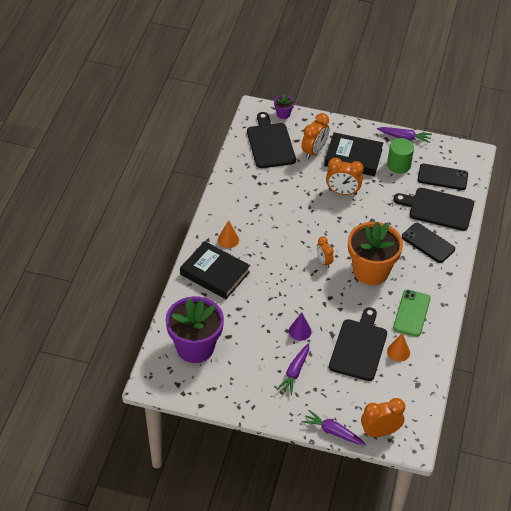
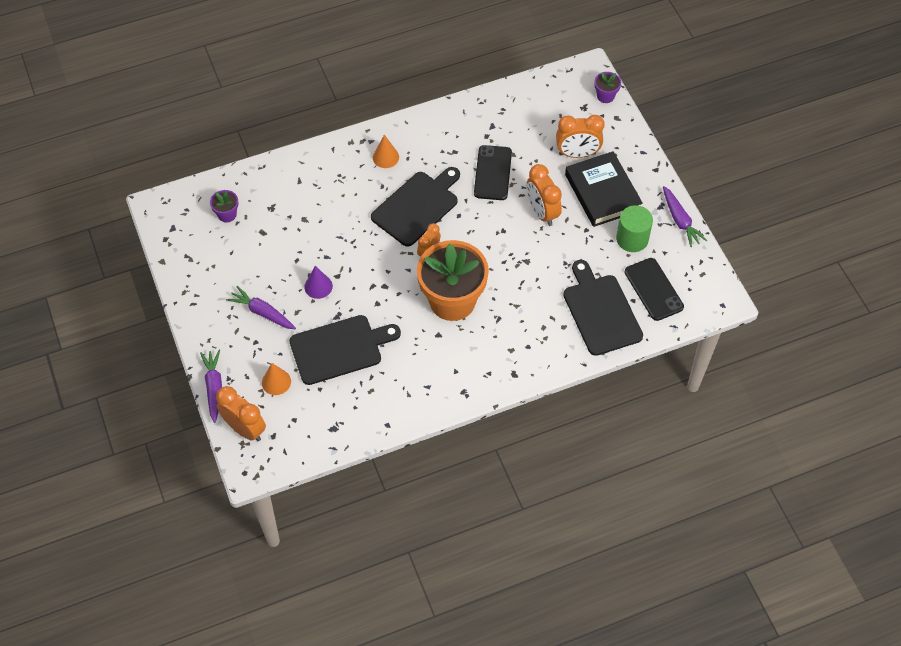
camera: 55 degrees right, 10 degrees up
purple flower pot [165,296,224,363] -> purple flower pot [210,190,239,222], size x0.42
black book [180,241,250,299] -> none
black cutting board [247,112,296,168] -> black cutting board moved to [371,167,460,246]
purple carrot [277,343,309,395] -> purple carrot turned 45 degrees clockwise [226,286,296,330]
orange cone [387,333,410,362] -> orange cone moved to [262,363,291,395]
green phone [393,290,431,337] -> none
black phone [402,223,455,263] -> black phone moved to [474,145,512,200]

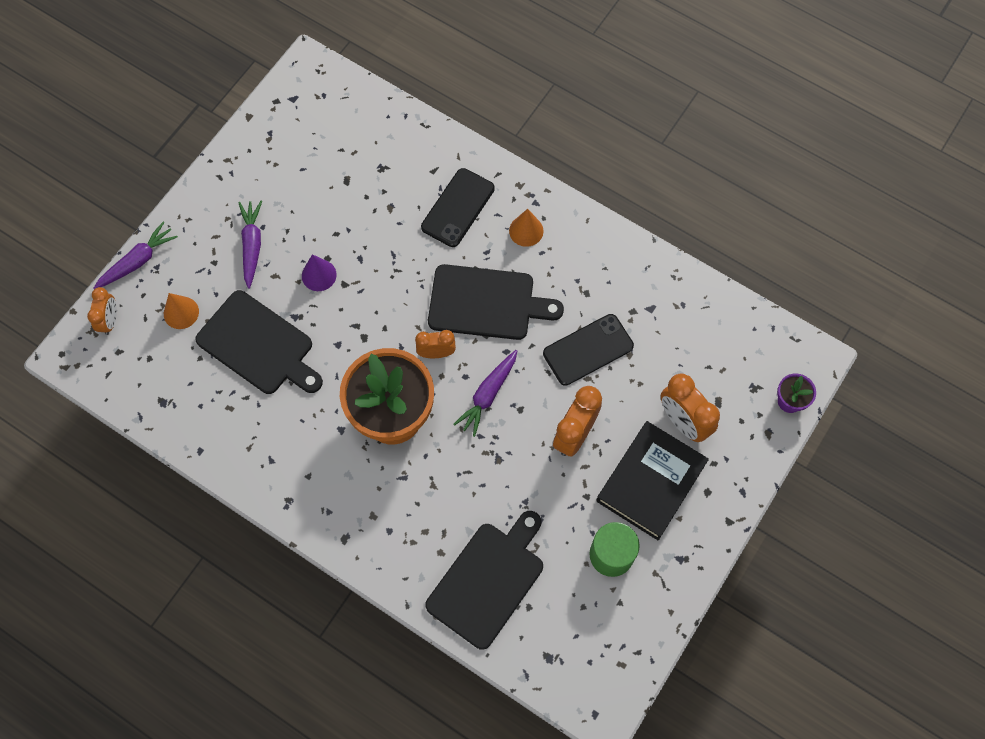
camera: 55 degrees right, 10 degrees up
purple flower pot [210,190,239,222] -> none
orange clock [216,386,266,441] -> orange clock [87,287,117,335], size x0.63
black phone [624,258,684,321] -> black phone moved to [421,168,495,247]
purple carrot [663,186,707,247] -> purple carrot moved to [453,350,517,437]

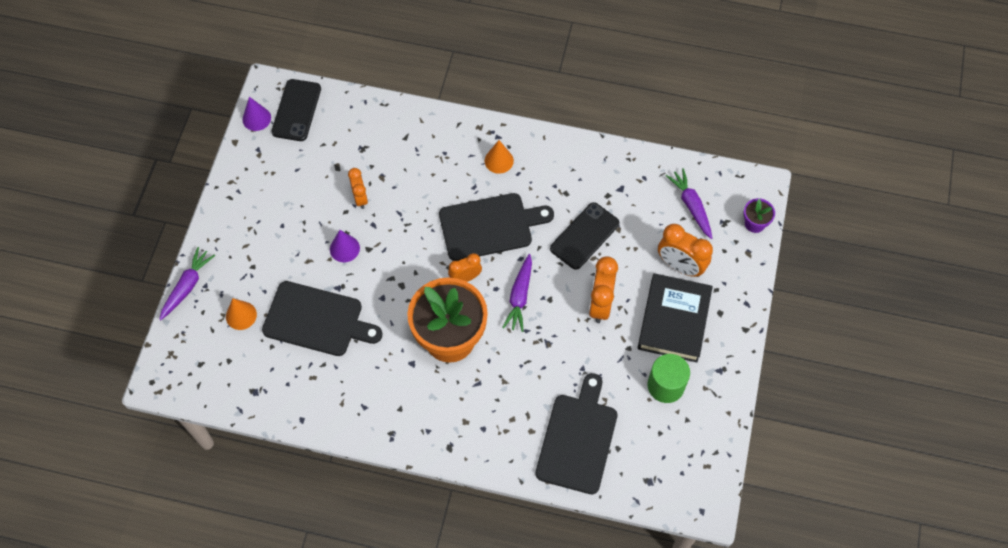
camera: 20 degrees left, 5 degrees down
orange clock [87,287,117,335] -> orange clock moved to [348,168,368,209]
purple carrot [238,201,262,289] -> purple carrot moved to [666,168,712,239]
black phone [421,168,495,247] -> black phone moved to [272,79,321,141]
none -> purple cone [242,97,271,131]

